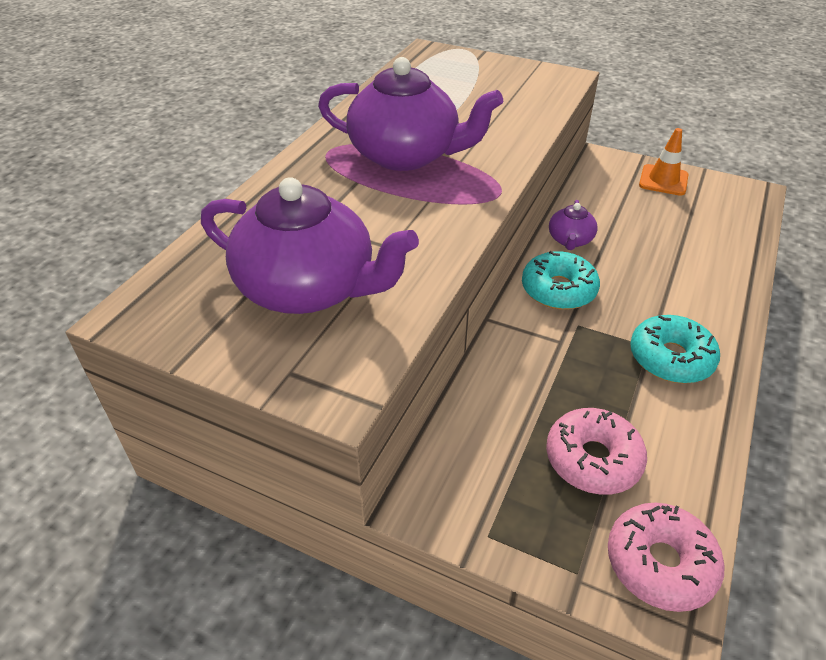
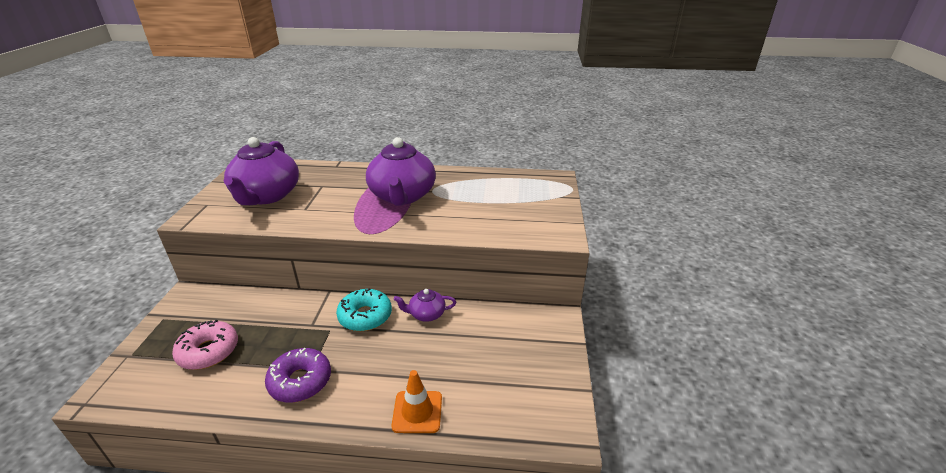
camera: 70 degrees right, 10 degrees down
pink donut [608,503,725,612] -> none
turquoise donut [630,315,720,383] -> purple donut [265,348,331,403]
orange traffic cone [639,128,689,196] -> orange traffic cone moved to [391,370,442,433]

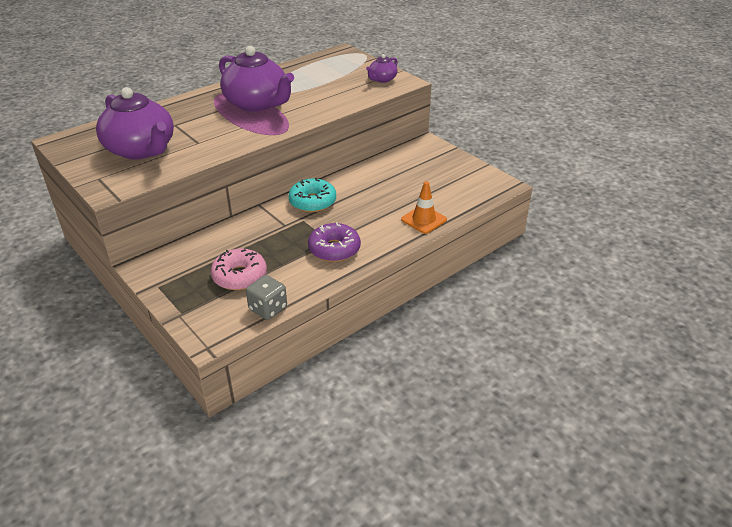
camera: 45 degrees left, 5 degrees up
purple teapot [394,289,456,322] -> purple teapot moved to [366,54,398,83]
none -> grey dice [246,275,287,320]

